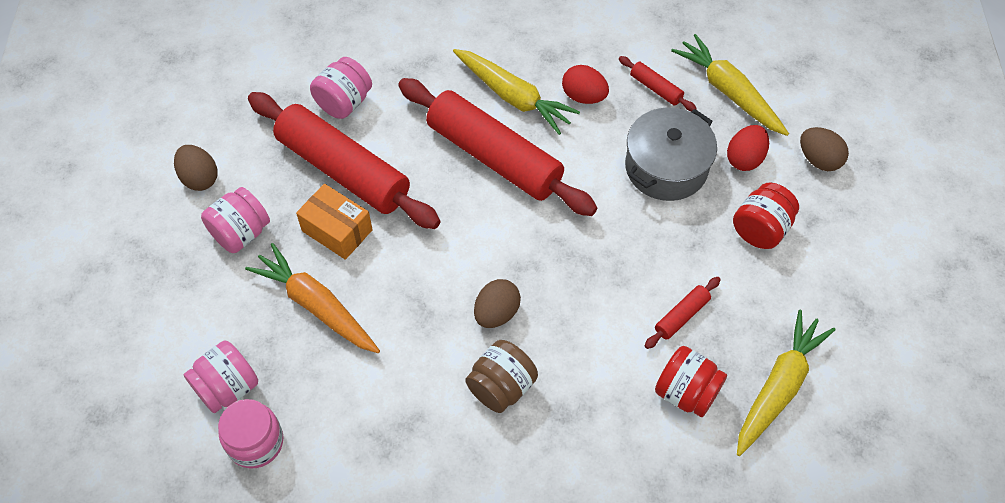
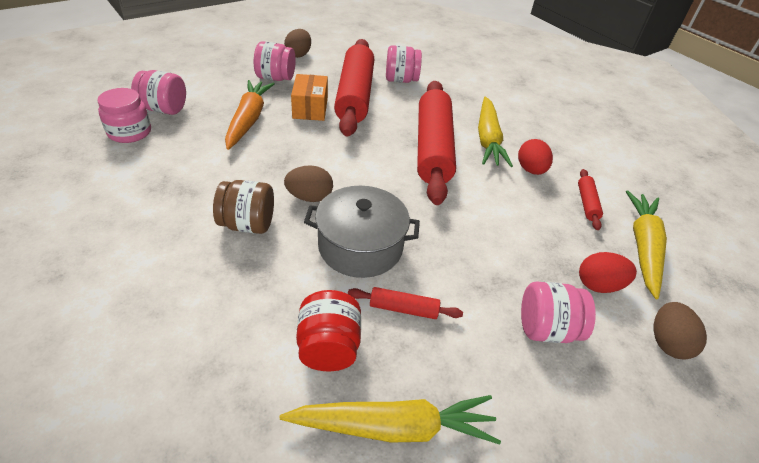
camera: 50 degrees right, 15 degrees down
grey pot [625,107,717,201] -> grey pot moved to [304,186,420,278]
red jar [733,183,799,249] -> pink jar [521,282,596,343]

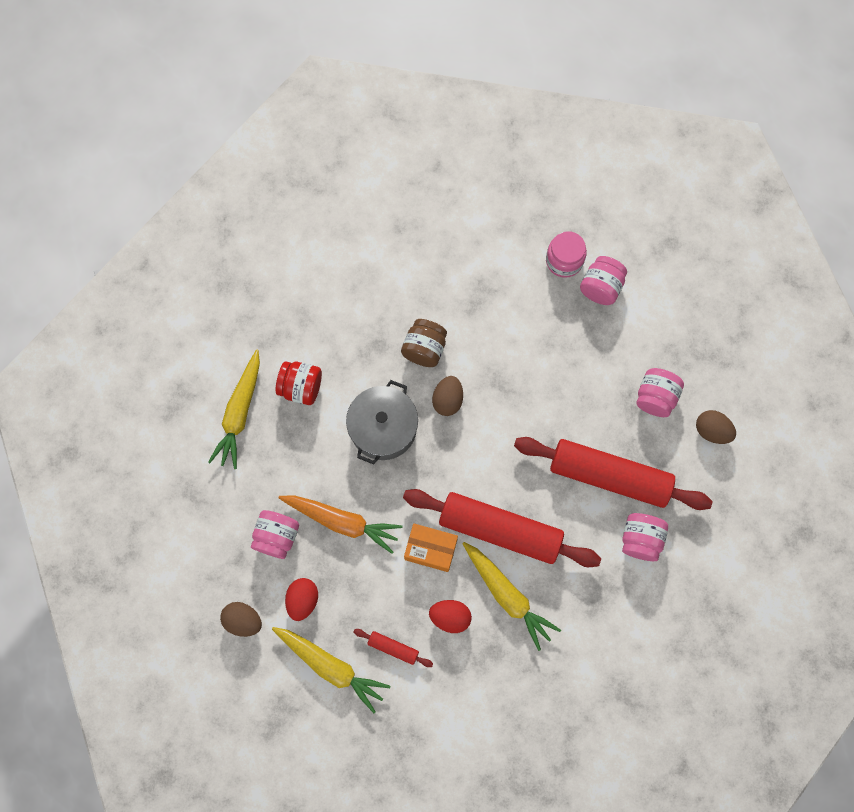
camera: 110 degrees right, 30 degrees up
orange carrot [225,80,275,150] -> orange carrot moved to [279,495,402,554]
orange box [291,74,328,121] -> orange box moved to [404,524,458,572]
red rolling pin [348,287,463,319] -> none
yellow carrot [478,97,513,167] -> yellow carrot turned 150 degrees counterclockwise [462,542,561,651]

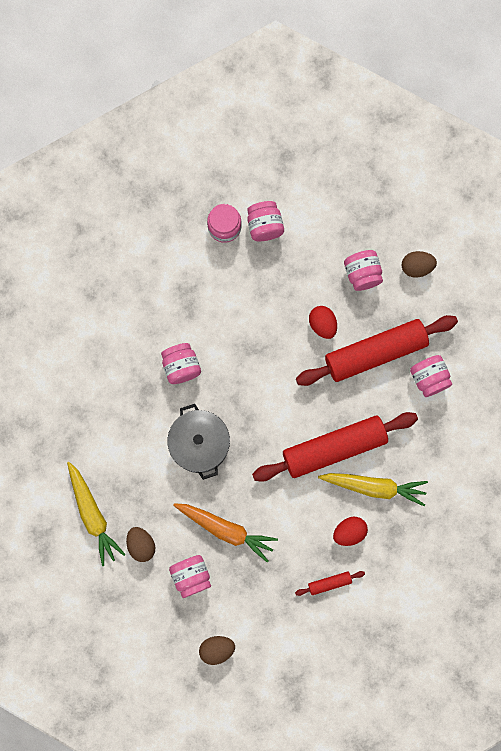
camera: 40 degrees left, 5 degrees up
yellow carrot [272,627,390,713] -> none
red jar [276,361,322,405] -> none
orange carrot [279,495,402,554] -> orange carrot turned 45 degrees clockwise [173,503,278,562]
red egg [285,578,318,621] -> red egg moved to [309,306,337,339]
brown jar [401,319,447,367] -> pink jar [161,343,201,384]
orange box [404,524,458,572] -> none
brown egg [432,376,463,416] -> brown egg moved to [126,527,155,562]

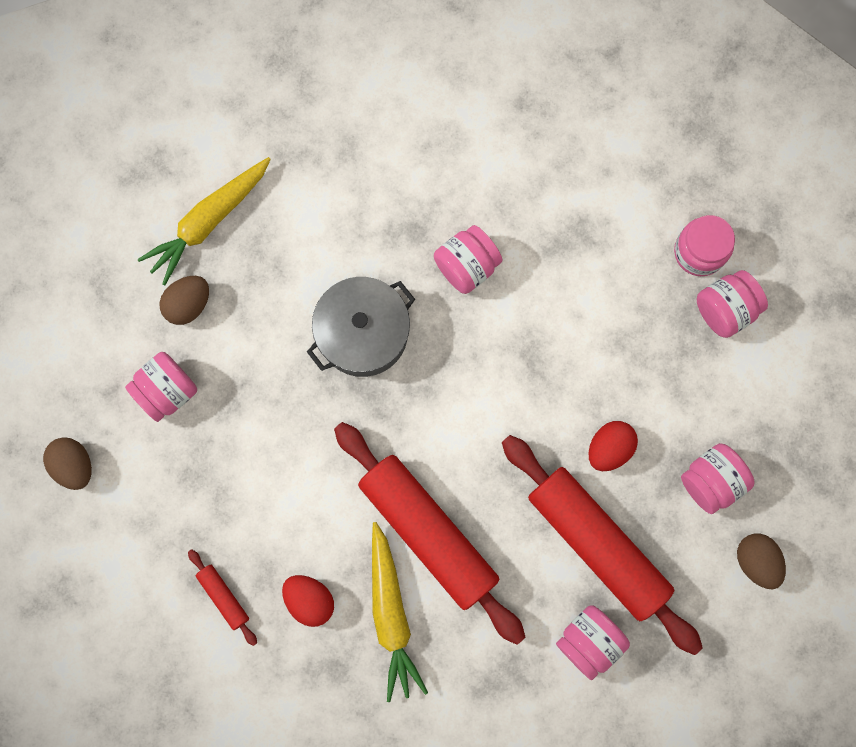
camera: 70 degrees right, 0 degrees up
orange carrot [173,503,278,562] -> none

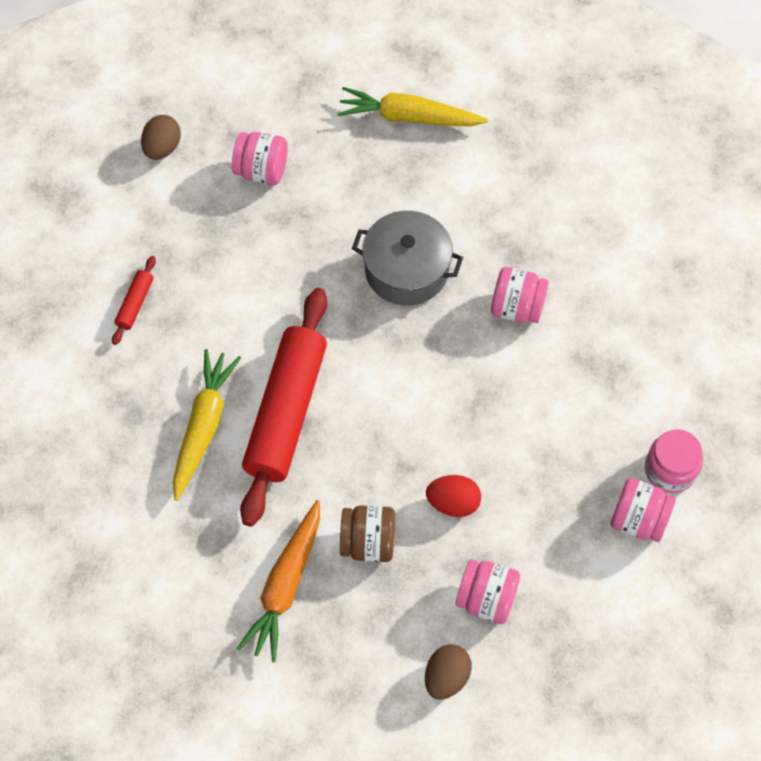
camera: 55 degrees right, 15 degrees down
brown egg [160,276,209,325] -> none
red egg [282,575,334,627] -> none
yellow carrot [372,522,428,702] -> yellow carrot turned 150 degrees clockwise [173,349,241,501]
red rolling pin [502,435,703,655] -> brown jar [340,505,395,562]
pink jar [556,605,630,680] -> orange carrot [237,500,320,662]

